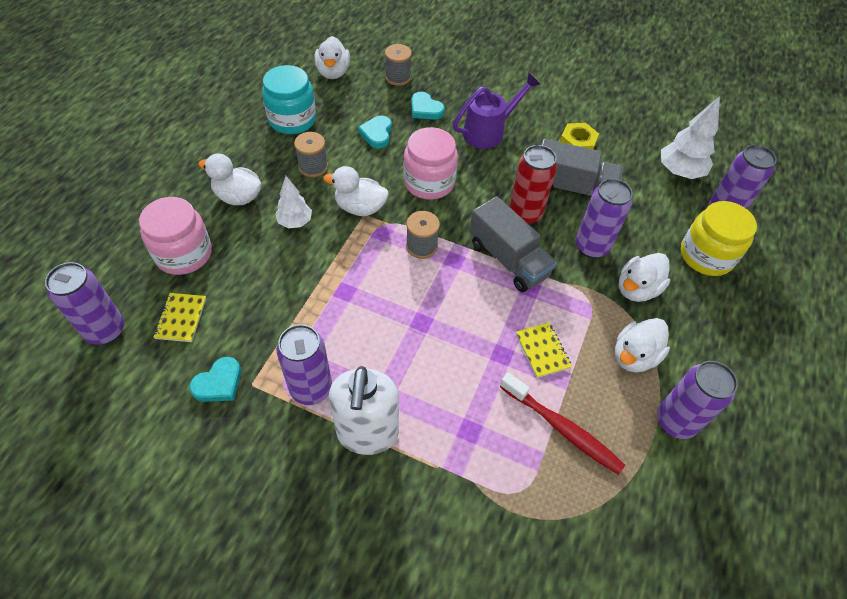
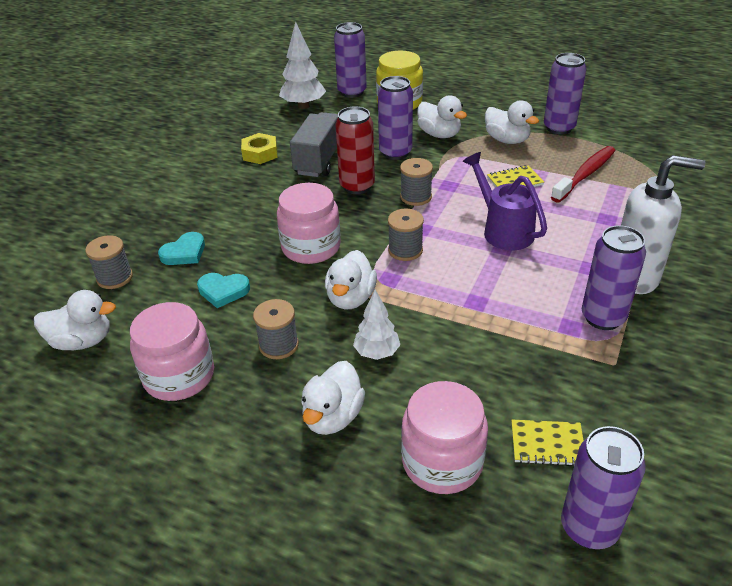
camera: 85 degrees left, 15 degrees down
turquoise heart [189,357,241,402] -> none
turquoise jar [262,65,316,134] -> pink jar [130,302,214,401]
purple watering can [453,73,540,149] -> purple watering can moved to [463,152,547,250]
grey truck [469,196,557,292] -> grey spool [400,158,433,206]

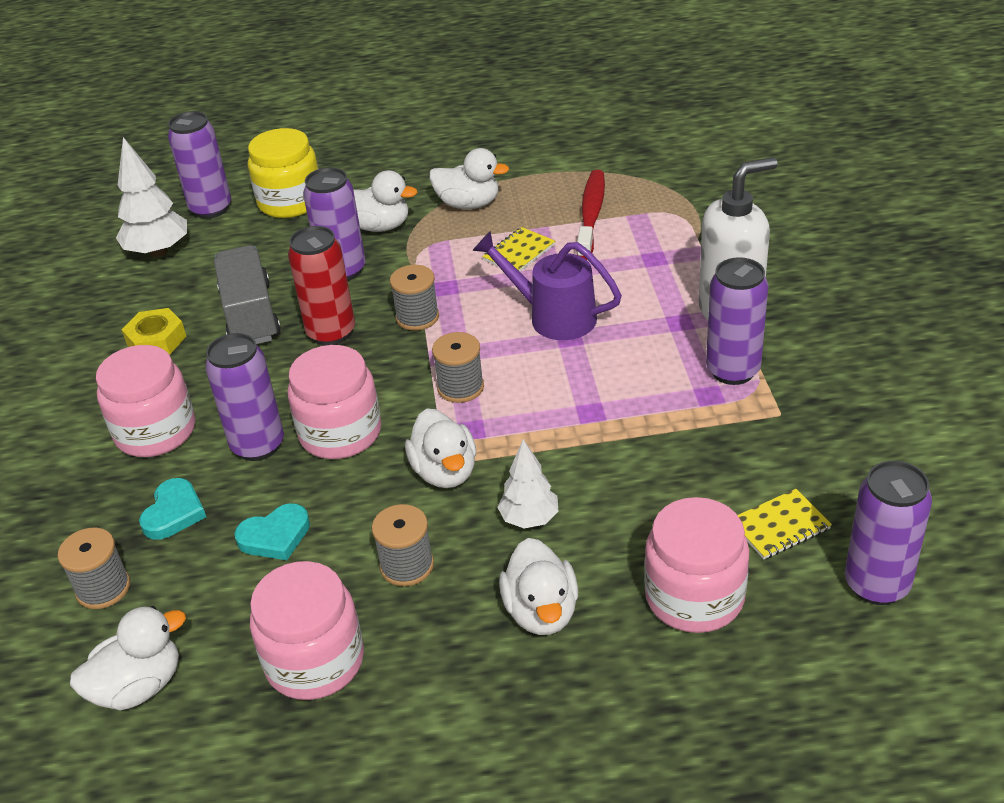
camera: 30 degrees left, 0 degrees up
purple can [544,53,586,135] -> purple can moved to [205,333,284,461]
none -> pink jar [96,345,196,457]

